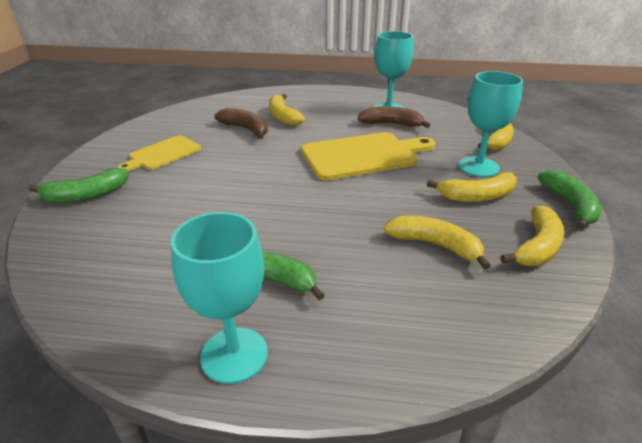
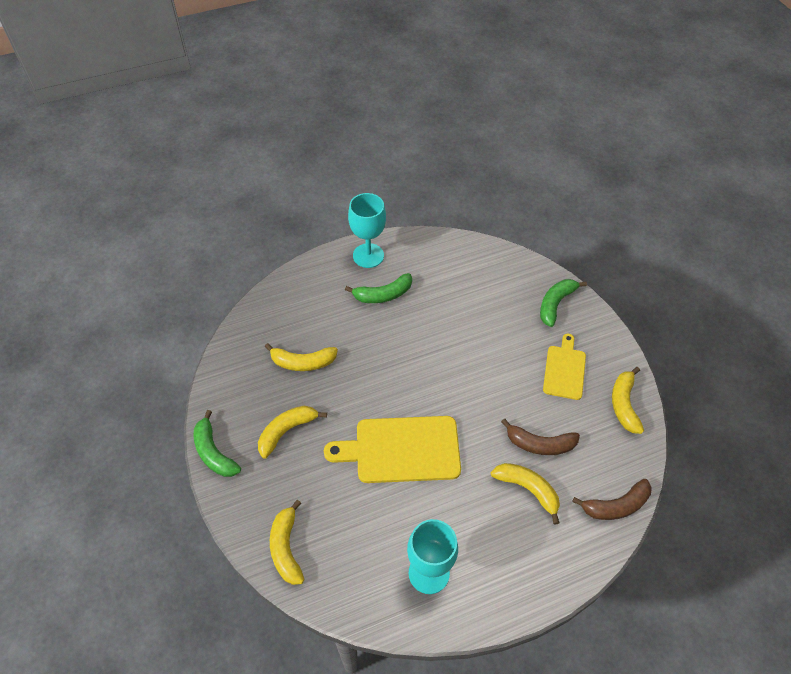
camera: 150 degrees right, 20 degrees up
yellow cutting board [301,132,436,181] -> yellow cutting board turned 45 degrees clockwise [324,416,461,483]
brown banana [358,106,430,128] -> brown banana moved to [572,479,652,520]
turquoise goblet [459,71,523,177] -> none
yellow banana [501,206,564,266] -> yellow banana moved to [612,367,644,434]

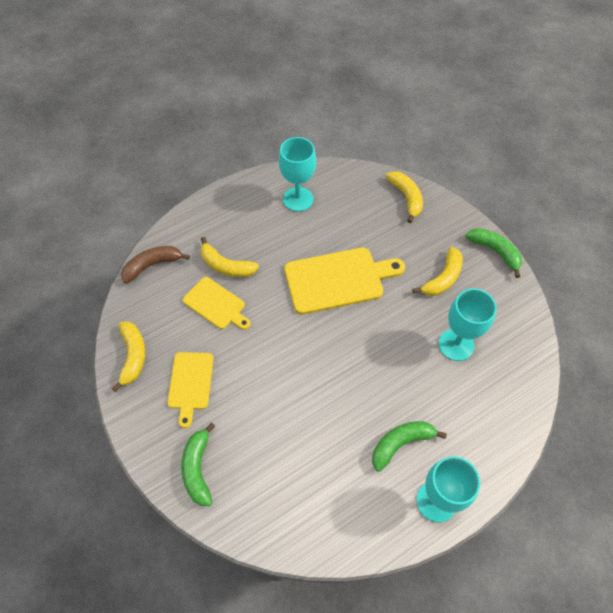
camera: 170 degrees right, 5 degrees up
yellow banana [265,343,338,371] -> turquoise goblet [439,289,497,361]
brown banana [501,418,580,455] -> yellow cutting board [183,277,251,330]
green banana [540,279,587,327] -> green banana turned 150 degrees clockwise [181,423,215,506]

